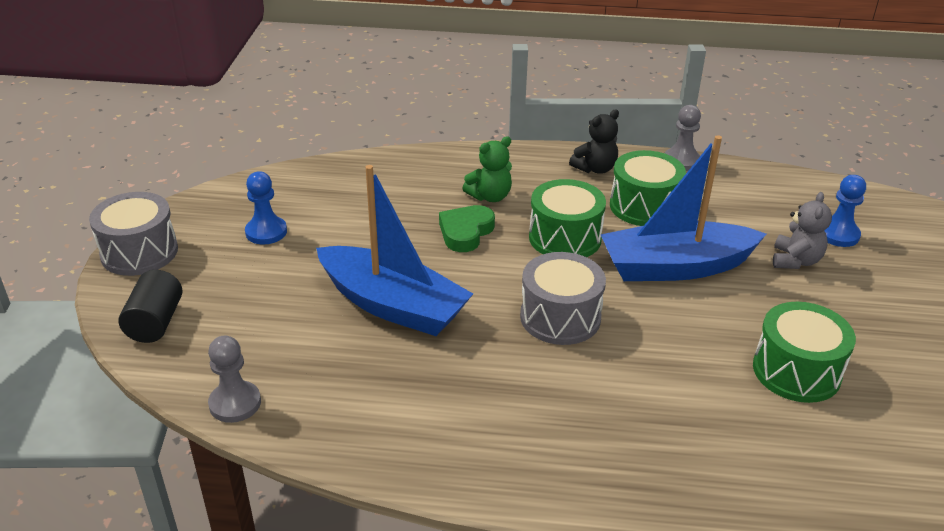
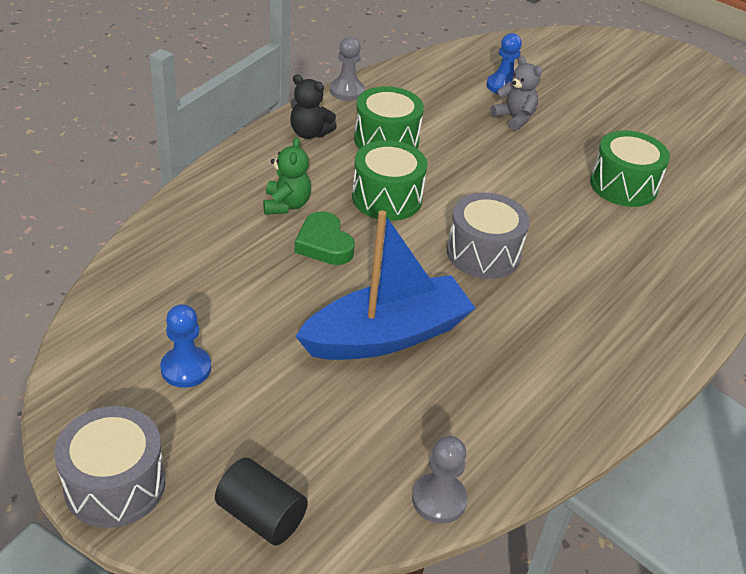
camera: 60 degrees left, 5 degrees up
black teddy bear [569,109,619,174] -> black teddy bear turned 120 degrees clockwise [290,74,337,139]
blue boat [600,135,766,281] -> none

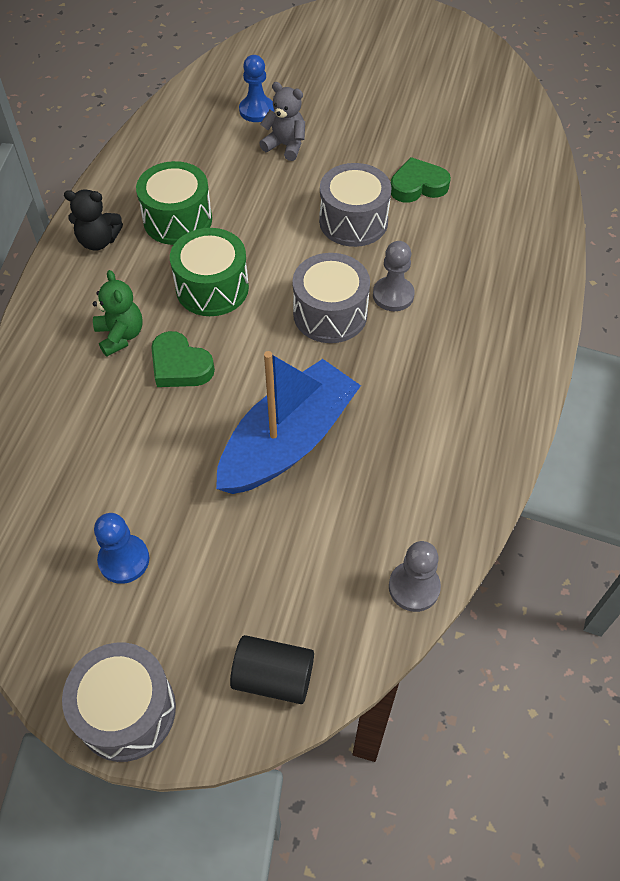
camera: 20 degrees left, 15 degrees up
grey pawn [330,37,365,101] -> grey pawn moved to [373,241,415,311]
green drum [590,131,670,207] -> green heart [391,157,451,203]
none -> grey drum [319,163,391,247]

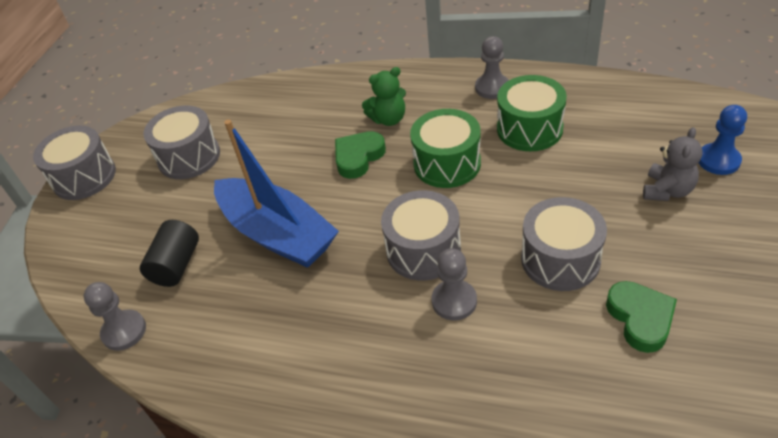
camera: 95 degrees right, 10 degrees down
black teddy bear [64,189,123,251] -> grey pawn [475,36,509,99]
blue pawn [94,513,149,584] -> grey drum [143,106,220,179]
black cylinder [230,635,314,704] -> black cylinder moved to [140,220,199,287]

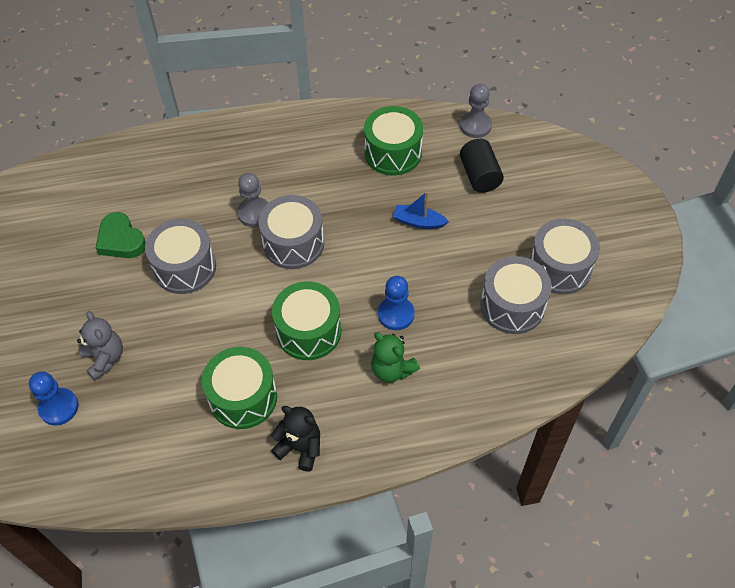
camera: 150 degrees right, 10 degrees up
grey drum [33,126,116,200] -> grey drum moved to [480,256,551,334]
blue boat [214,119,339,268] -> blue boat [393,191,449,229], size x0.42
green heart [335,131,386,179] -> blue pawn [378,276,415,330]
green teddy bear [362,67,406,126] -> green teddy bear turned 90 degrees counterclockwise [371,332,420,382]
grey pawn [475,36,509,99] -> black teddy bear [271,406,320,472]
grey teddy bear [643,127,702,201] -> grey teddy bear turned 150 degrees clockwise [77,311,123,380]
none -> green drum [364,106,423,176]

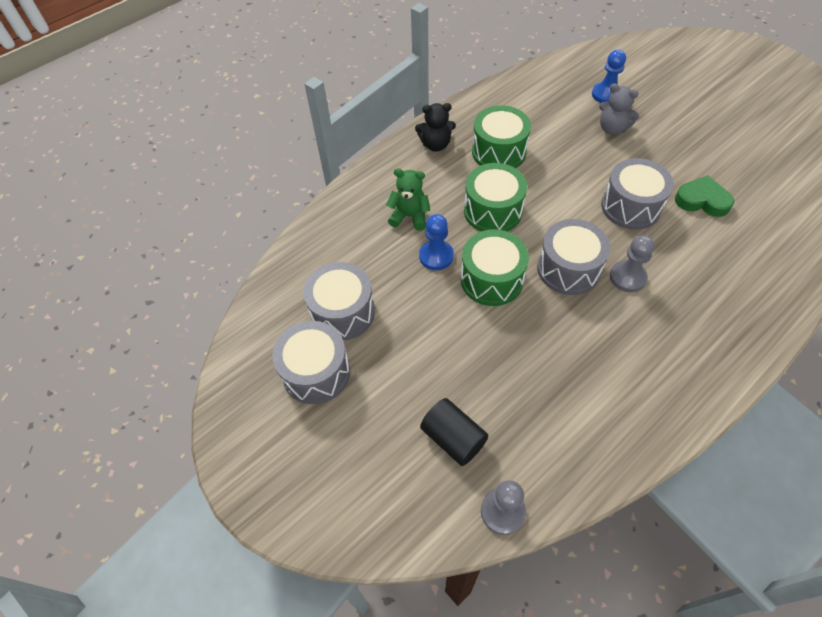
camera: 150 degrees right, 0 degrees up
green drum [364,106,423,176] -> green drum moved to [461,229,529,306]
blue boat [393,191,449,229] -> none

